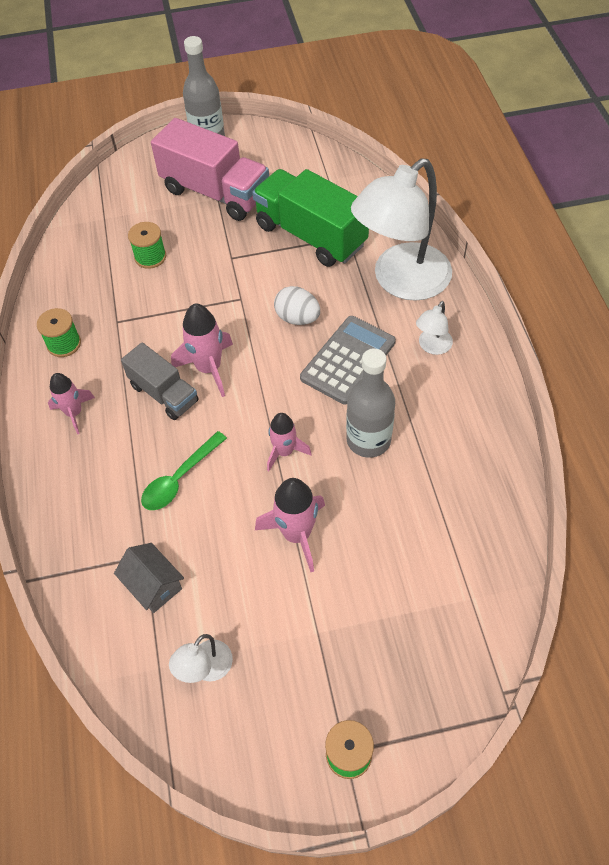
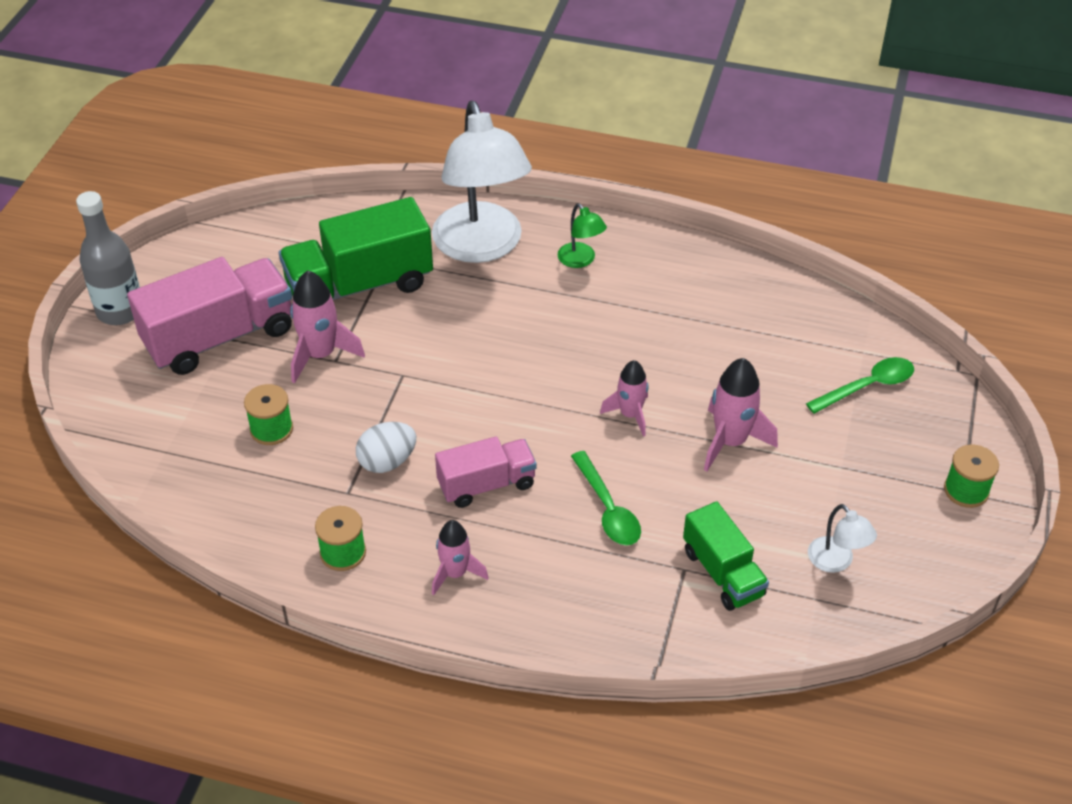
camera: 65 degrees left, 10 degrees down
grey house [114,543,184,613] -> green truck [683,501,769,611]
grey truck [121,342,198,420] -> pink truck [435,436,537,508]
pink rocket [171,304,233,397] -> pink rocket moved to [290,271,365,383]
white egg [274,286,320,325] -> white egg moved to [356,422,416,473]
grey calculator [300,316,396,404] -> none
grey bottle [346,348,395,458] -> none
white lamp [416,301,453,355] -> green lamp [558,203,607,268]
none -> green spoon [806,357,914,414]

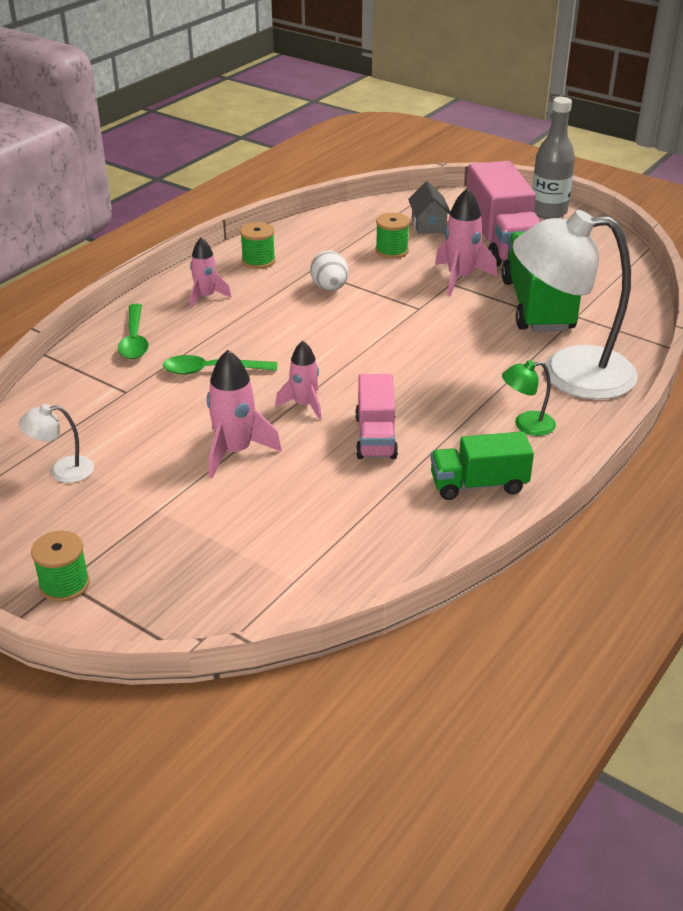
camera: 110 degrees right, 10 degrees down
pink truck [435,436,537,508] -> pink truck moved to [355,374,398,459]
green truck [683,501,769,611] -> green truck moved to [430,431,534,500]
green spoon [806,357,914,414] -> green spoon moved to [118,304,149,359]
none -> grey house [408,181,450,234]

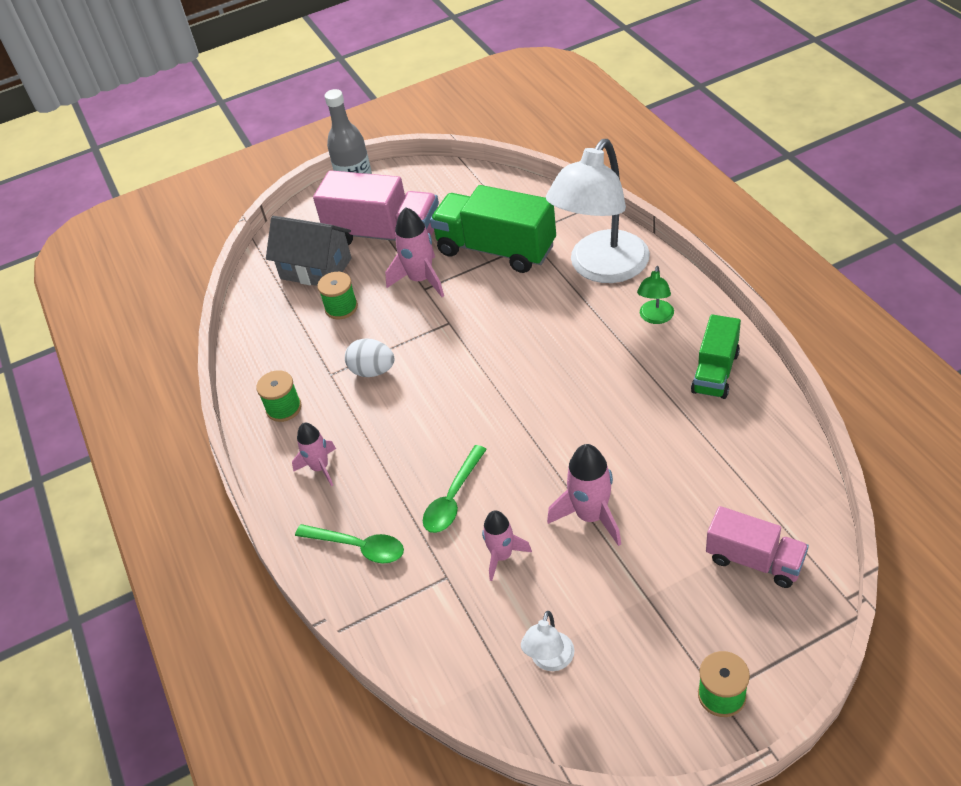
camera: 55 degrees left, 10 degrees up
pink rocket [275,341,322,420] -> pink rocket moved to [482,510,532,581]
pink truck [355,374,398,459] -> pink truck moved to [706,506,809,588]
grey house [408,181,450,234] -> grey house [266,216,352,286], size x1.61

